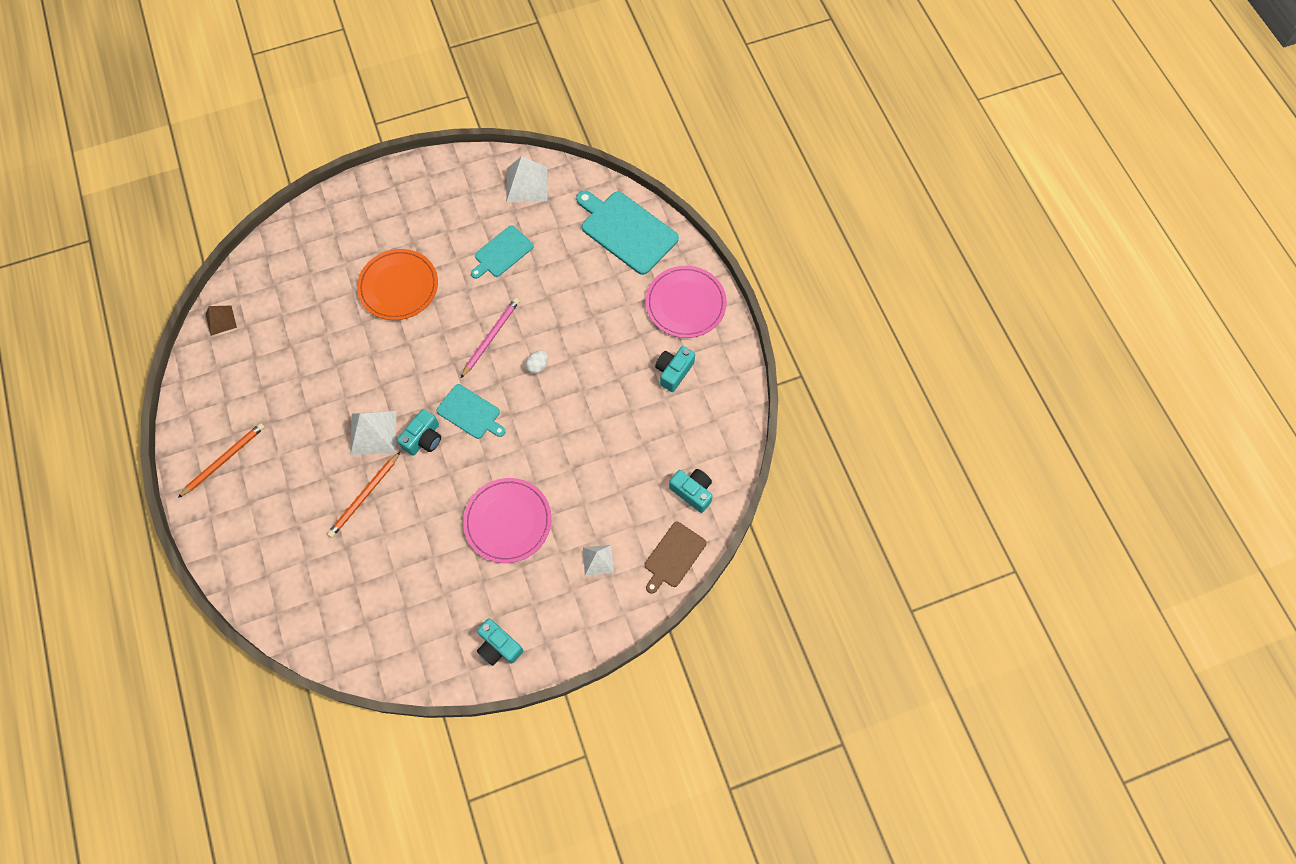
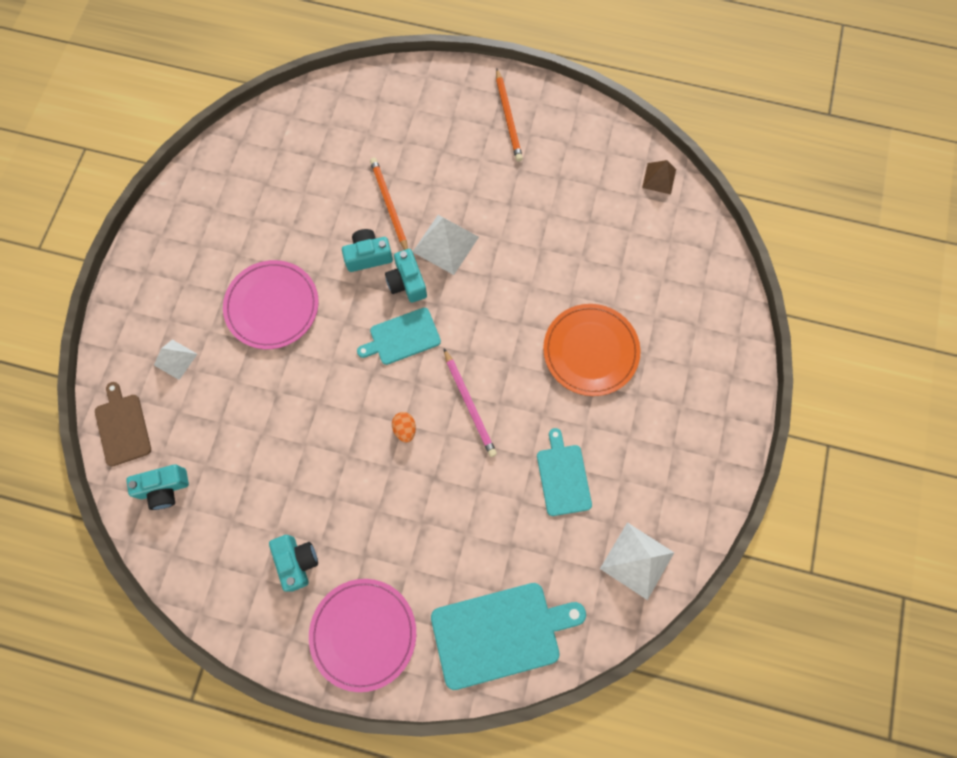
camera: 125 degrees right, 5 degrees up
turquoise camera [477,618,523,666] -> turquoise camera moved to [342,229,393,272]
white egg [525,350,548,374] -> orange egg [392,412,416,443]

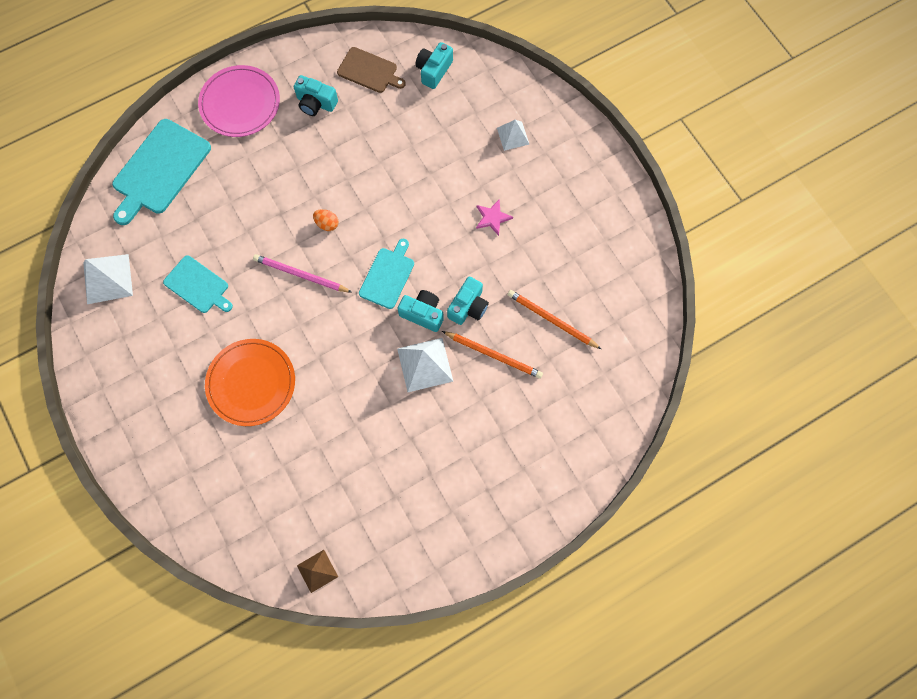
camera: 135 degrees right, 0 degrees up
brown cutting board [95,382,151,467] -> brown cutting board moved to [337,47,406,93]
pink plate [223,260,319,349] -> pink star [476,199,513,236]
orange pencil [496,68,523,162] -> orange pencil moved to [507,290,601,349]

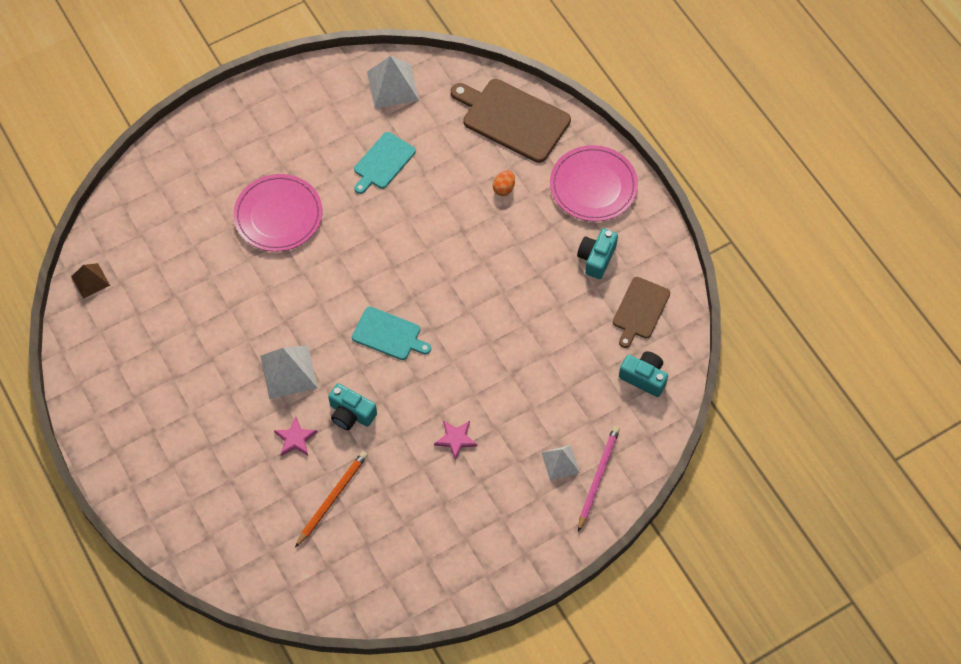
camera: 90 degrees right, 10 degrees down
turquoise cutting board [112,119,211,225] -> brown cutting board [451,79,571,163]
orange plate [205,339,295,426] -> pink plate [233,174,322,252]
pink pencil [253,254,352,293] -> pink pencil moved to [578,426,620,532]
orange egg [313,209,338,231] -> orange egg moved to [493,170,515,196]
turquoise camera [398,290,444,332] -> none
orange pencil [442,331,543,379] -> pink star [274,417,318,456]

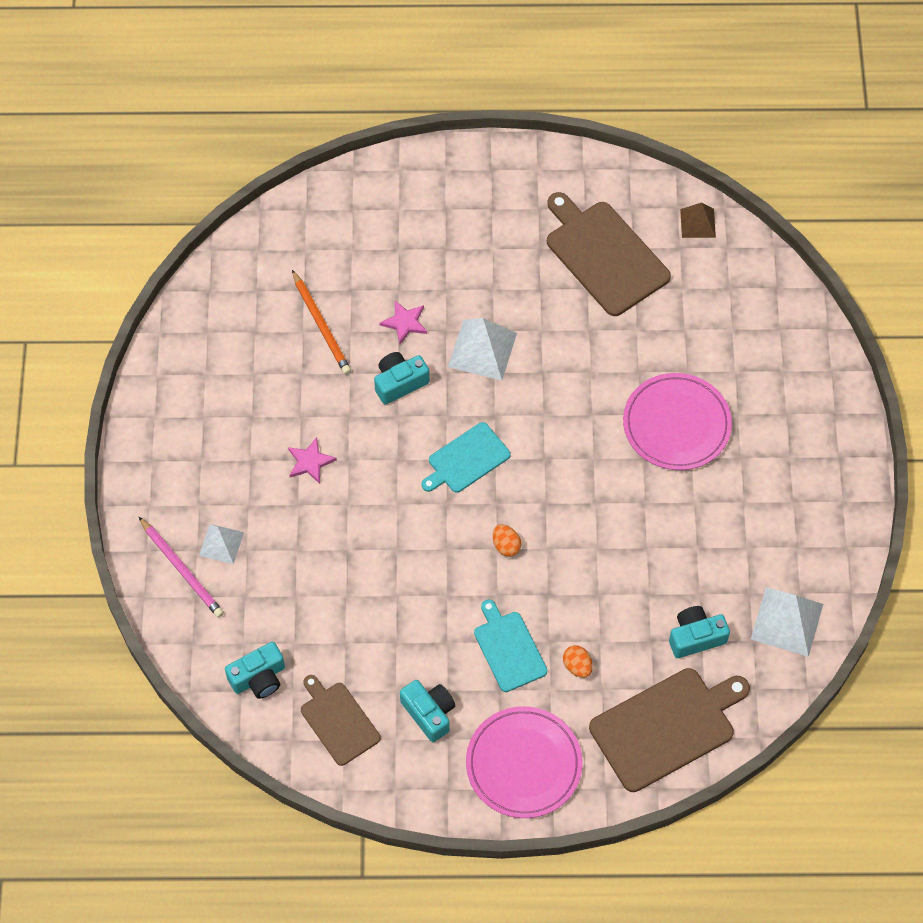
camera: 120 degrees right, 0 degrees up
turquoise cutting board [354,132,416,194] -> turquoise cutting board moved to [474,599,547,692]
none -> orange egg [493,524,521,557]
none -> brown cutting board [547,192,671,316]
none -> turquoise camera [669,606,730,658]

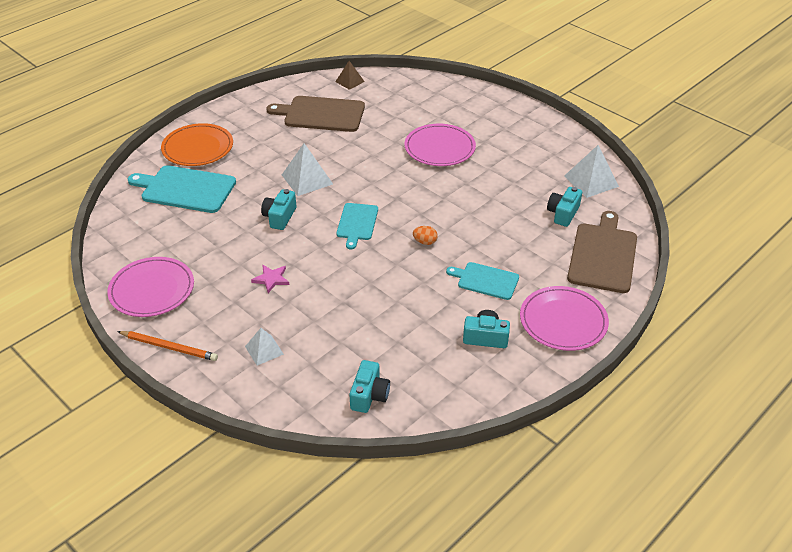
camera: 45 degrees left, 20 degrees down
pink pencil [139,517,224,618] -> none
orange pencil [292,270,351,374] -> orange pencil moved to [117,331,218,361]
brown cutting board [301,675,380,766] -> none
pink star [380,301,427,344] -> none
orange egg [563,645,593,678] -> none
none -> pink plate [107,257,194,317]
none -> turquoise cutting board [128,165,236,213]
none -> orange plate [161,123,233,166]

